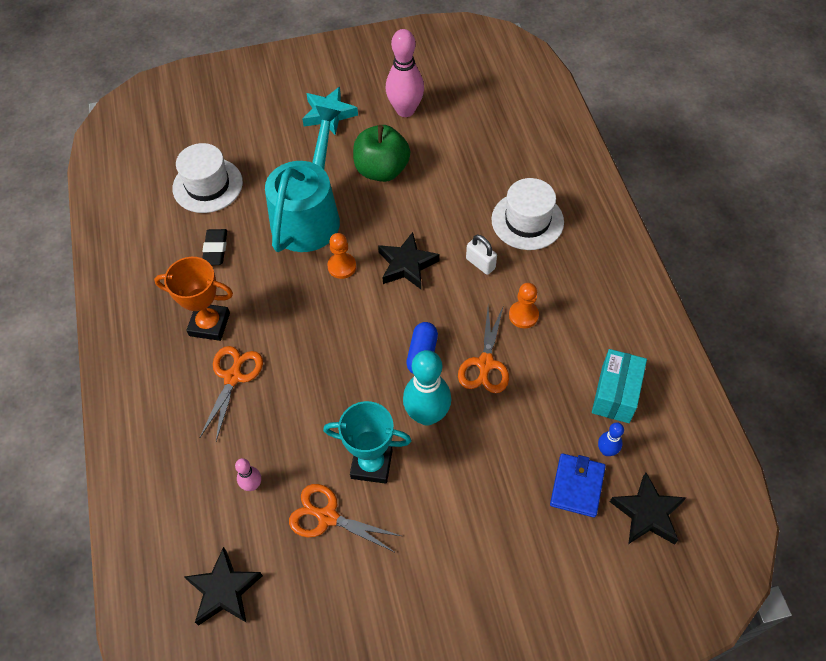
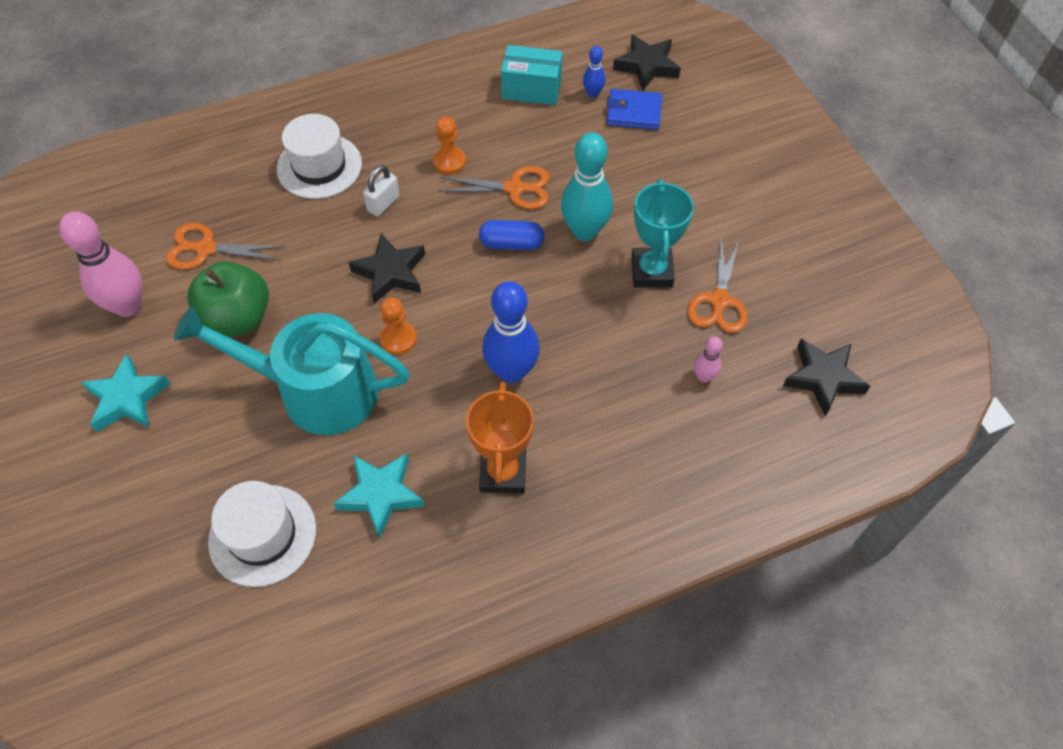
camera: 100 degrees left, 0 degrees up
orange scissors [200,346,263,441] -> orange scissors moved to [166,223,286,270]
black eraser [202,229,227,265] -> turquoise star [333,453,424,538]
none -> blue bowling pin [482,281,540,383]

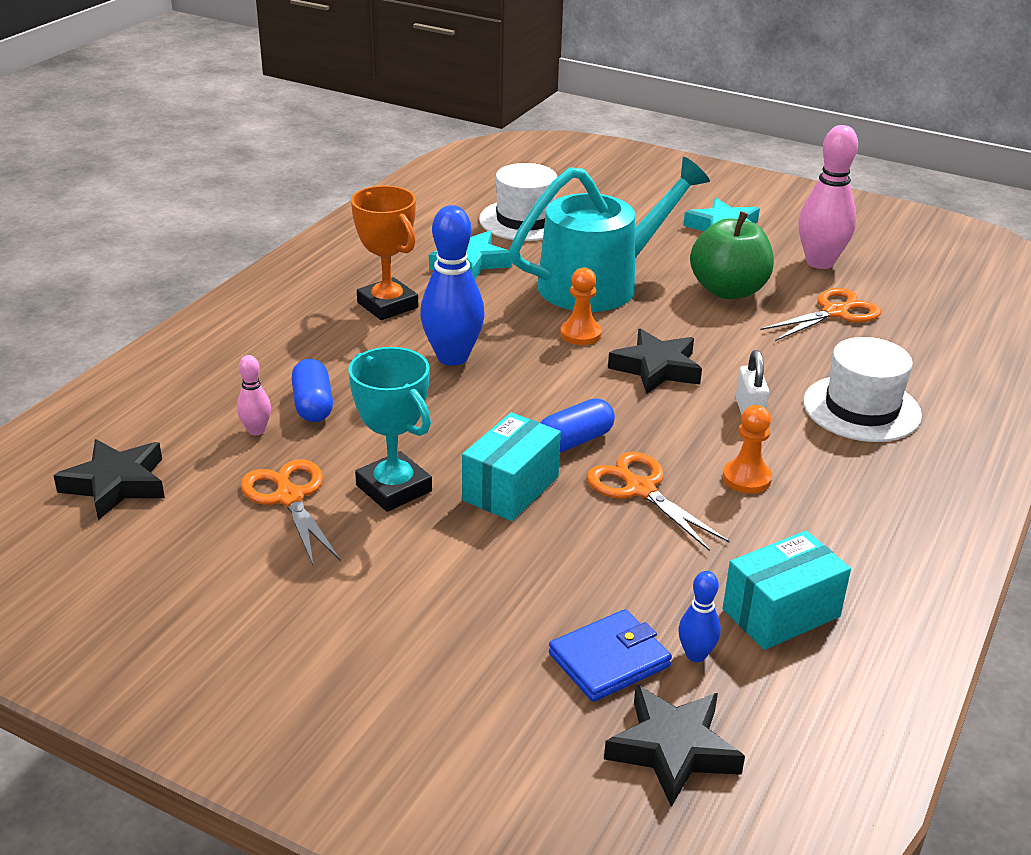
camera: 140 degrees right, 25 degrees down
orange scissors [438,166,550,209] -> orange scissors turned 90 degrees clockwise [587,452,730,551]
turquoise bowling pin [561,132,613,241] -> turquoise box [462,412,561,521]
none -> blue capsule [292,359,333,422]

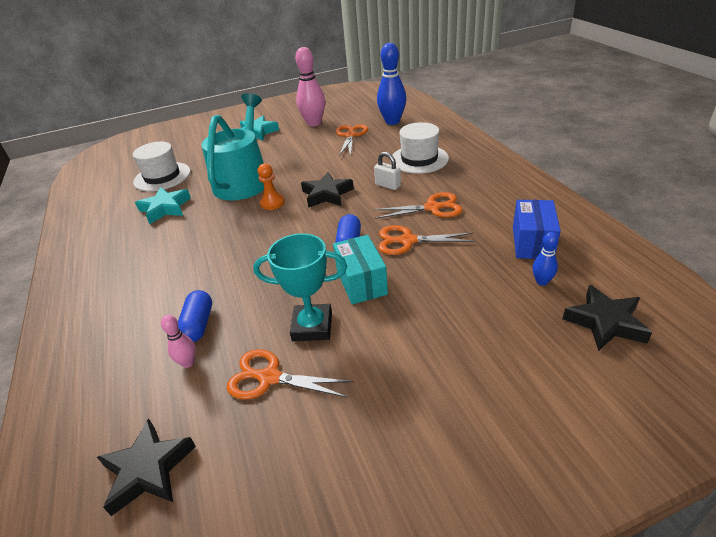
camera: 45 degrees left, 5 degrees up
blue capsule [292,359,333,422] -> blue capsule turned 60 degrees clockwise [178,290,212,342]
orange trophy [351,185,418,320] -> none
blue bowling pin [420,205,485,366] -> blue bowling pin moved to [377,43,406,125]
blue wallet [549,609,672,702] -> none
green apple [690,211,774,299] -> none
orange pawn [723,405,772,494] -> orange scissors [373,192,463,219]
turquoise box [723,531,851,650] -> blue box [513,200,561,259]

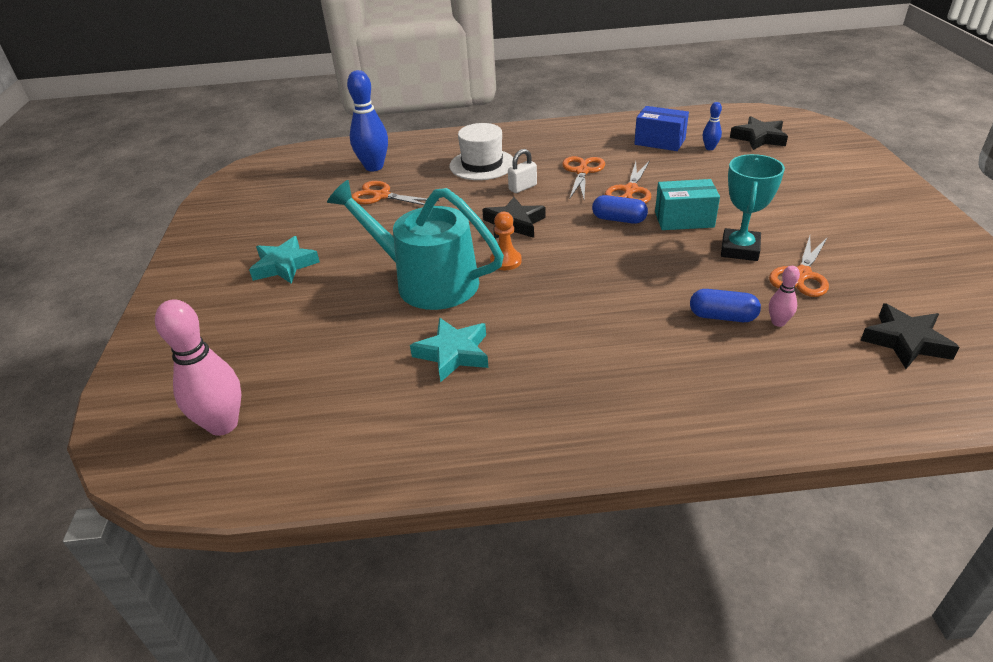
camera: 75 degrees left, 0 degrees up
white hat [133,141,190,191] -> none
pink bowling pin [295,47,325,127] -> pink bowling pin moved to [155,299,241,436]

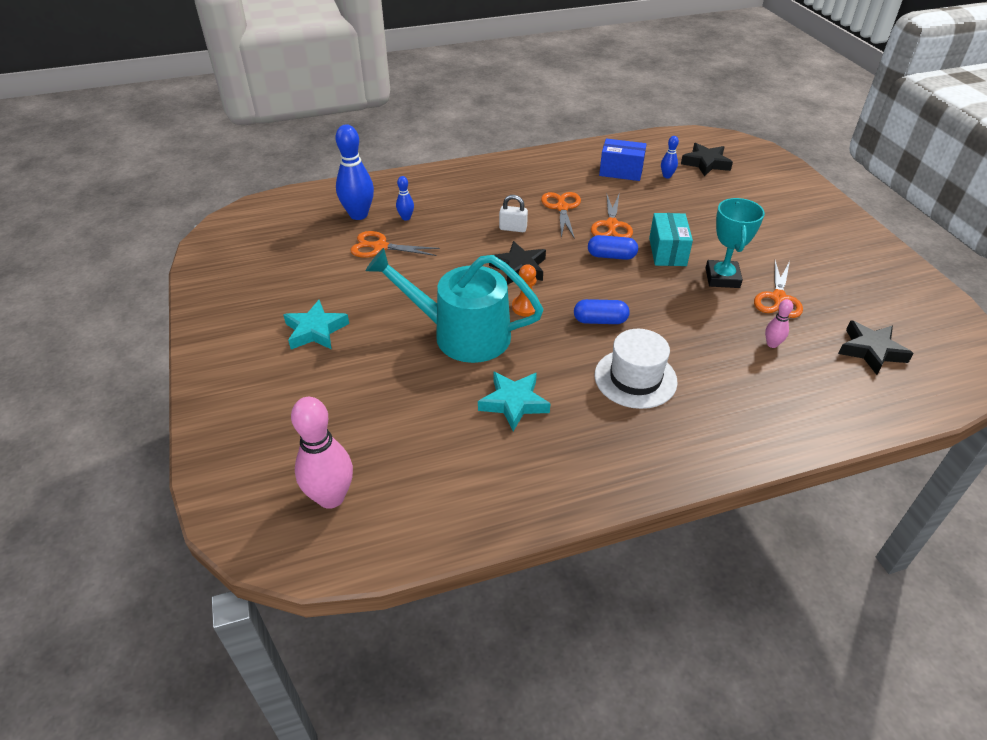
camera: 15 degrees left, 5 degrees up
white hat [450,123,513,180] -> white hat moved to [594,329,678,409]
white padlock [508,149,537,193] -> white padlock turned 60 degrees clockwise [499,195,528,232]
turquoise box [655,179,720,230] -> turquoise box turned 75 degrees counterclockwise [649,213,693,266]
blue capsule [690,289,761,322] -> blue capsule moved to [574,299,630,324]
none -> blue bowling pin [396,176,414,221]

